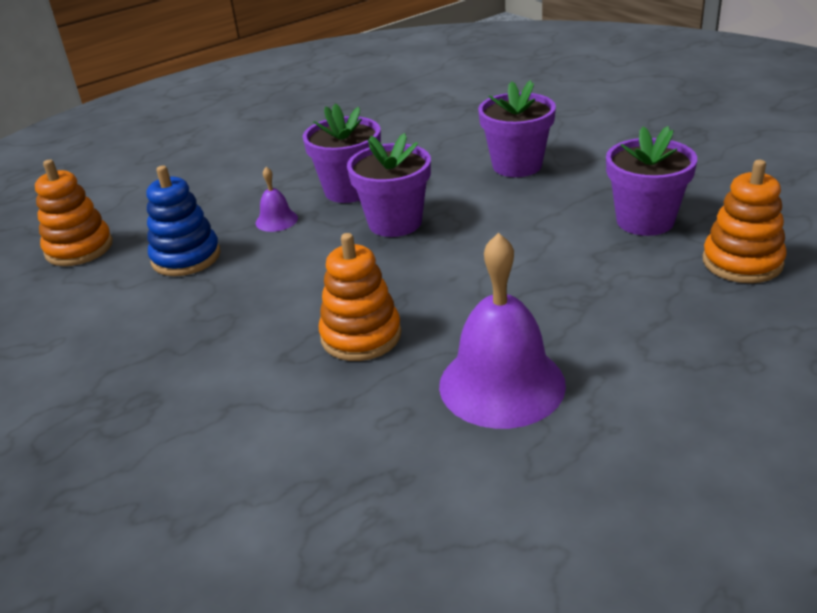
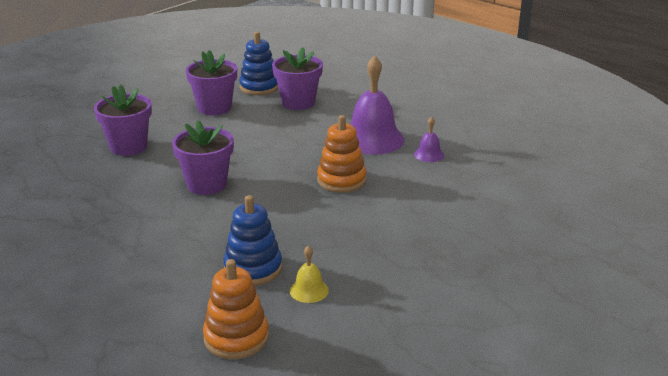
camera: 105 degrees left, 5 degrees down
purple bell [256,167,298,232] -> purple bell moved to [414,117,444,162]
purple flower pot [303,103,381,203] -> purple flower pot moved to [272,47,323,110]
orange stacking toy [703,160,787,283] -> blue stacking toy [239,32,279,95]
none -> yellow bell [290,245,329,303]

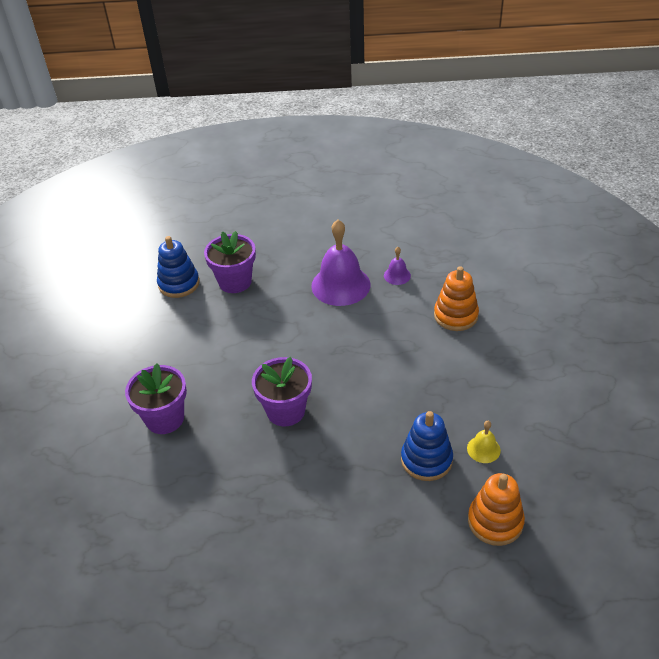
camera: 40 degrees left, 15 degrees up
purple flower pot [186,50,237,115] -> none
orange stacking toy [317,115,367,193] -> orange stacking toy moved to [434,266,479,331]

